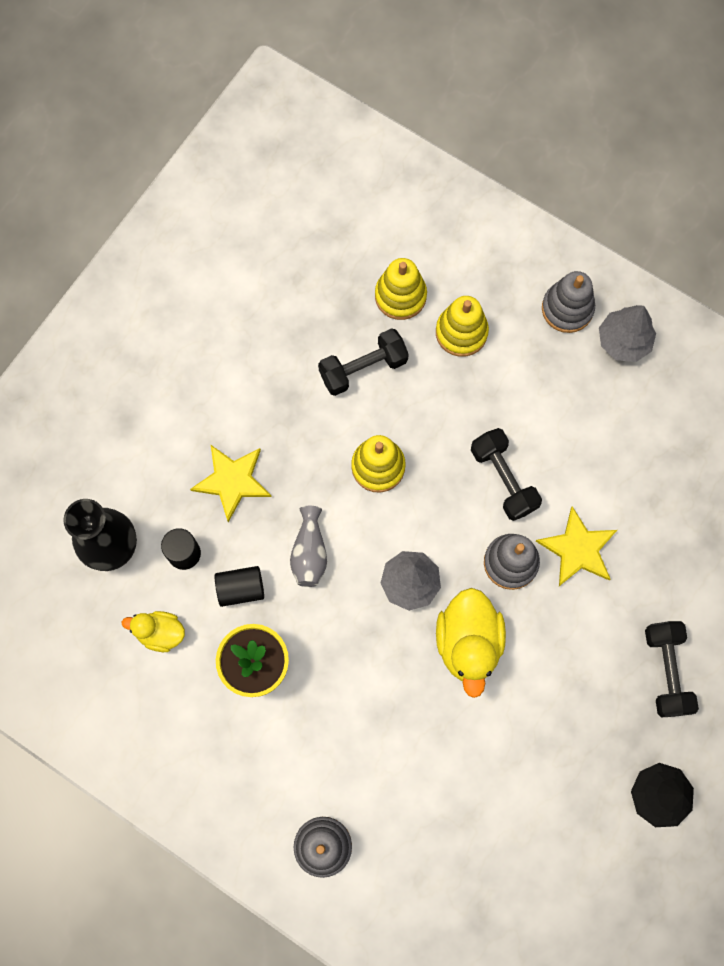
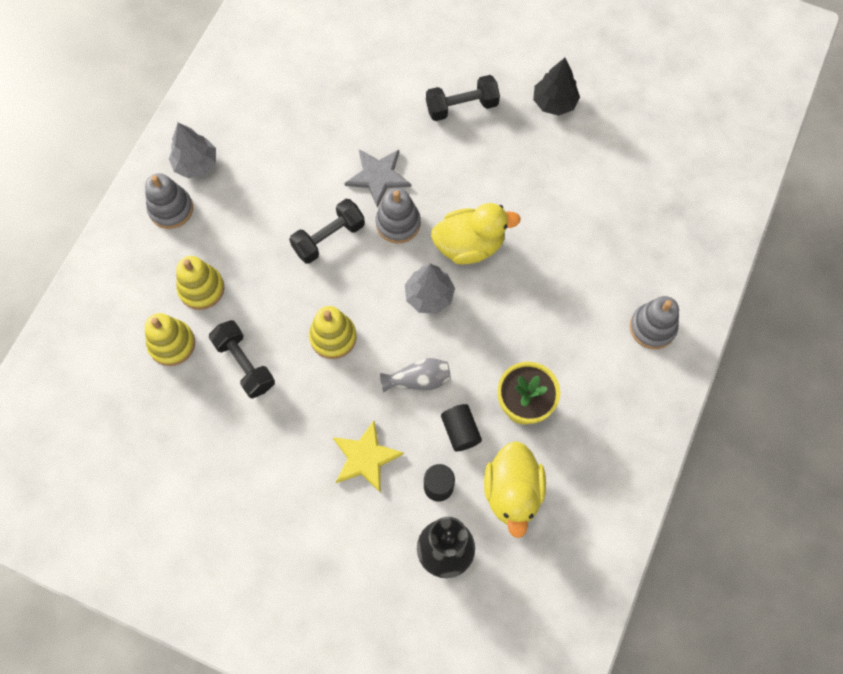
camera: 100 degrees left, 5 degrees down
yellow duck [122,611,185,652] -> yellow duck [484,441,546,538], size x1.71
yellow star [536,506,617,586] -> grey star [345,149,411,208]

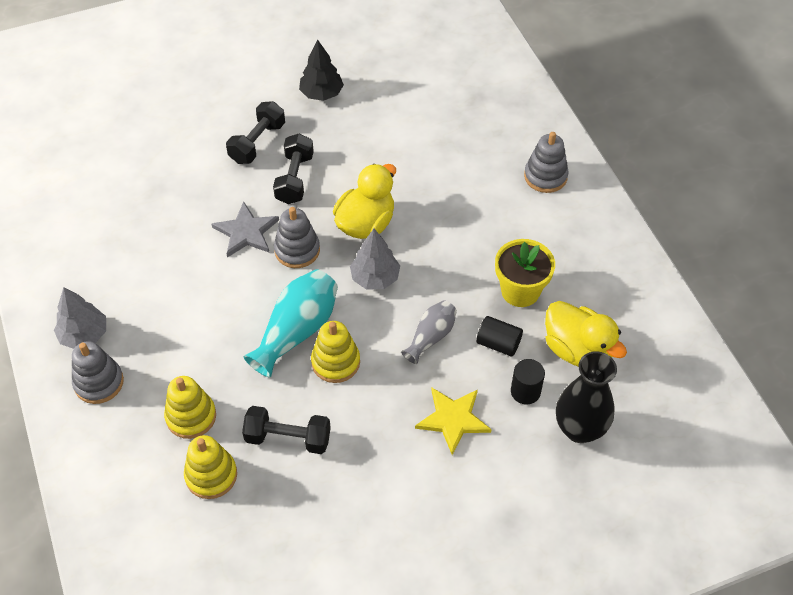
camera: 45 degrees left, 15 degrees down
black dumbbell [289,199,365,264] -> black dumbbell moved to [273,133,314,204]
none -> turquoise vase [244,269,338,377]

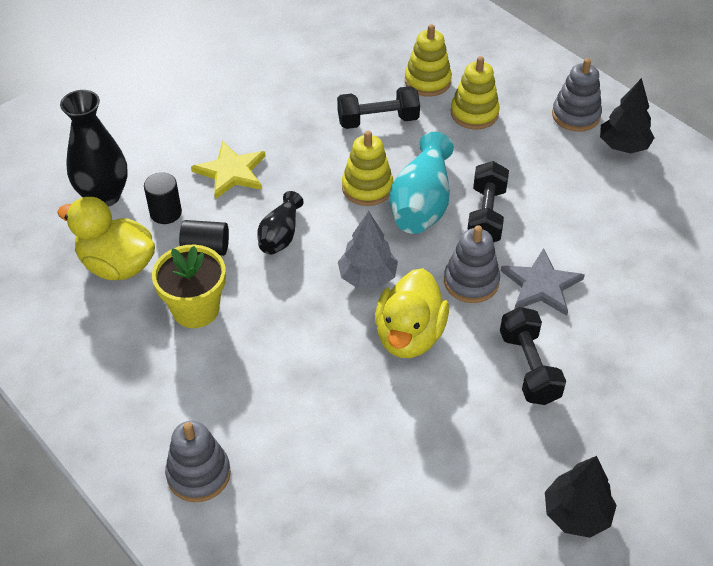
camera: 160 degrees right, 5 degrees down
grey tree [54,287,106,349] -> black tree [600,78,654,153]
black dumbbell [226,101,285,164] -> black dumbbell moved to [467,161,509,242]
grey vase [401,300,457,364] -> black vase [257,191,304,255]

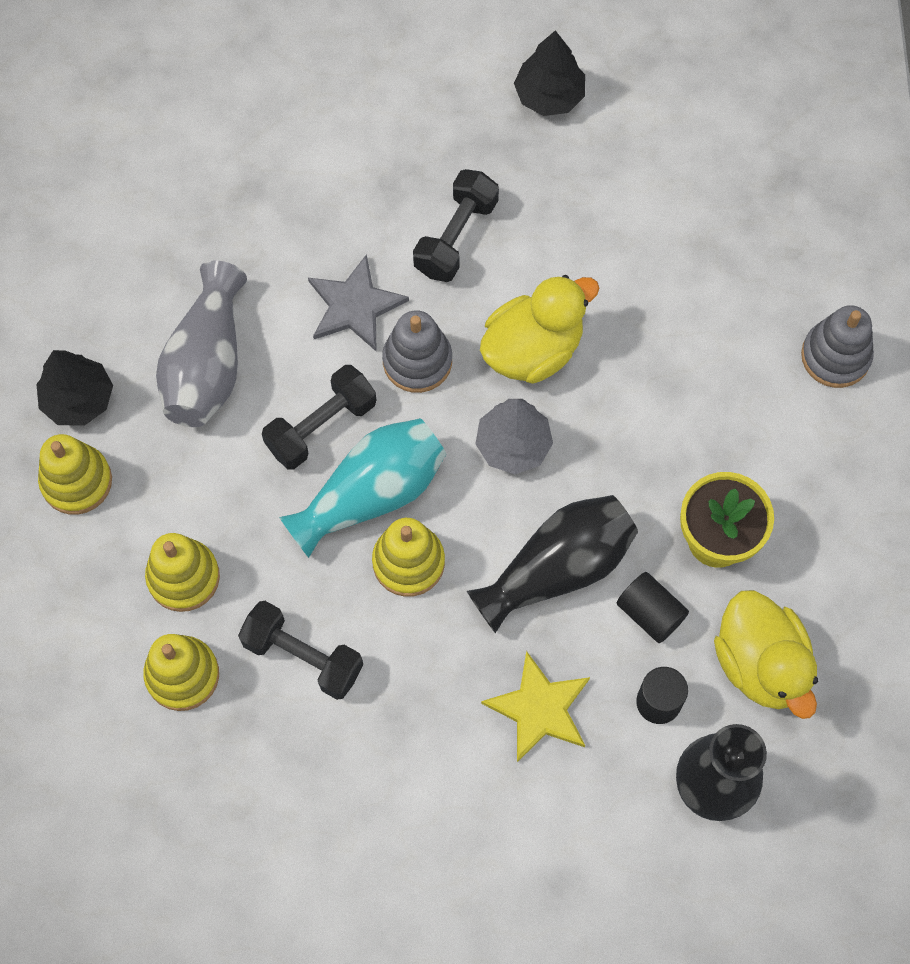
camera: 140 degrees left, 20 degrees up
black vase [257,191,304,255] -> black vase [467,495,638,633], size x1.67
grey stacking toy [552,58,602,132] -> yellow stacking toy [38,434,112,515]
none -> grey vase [156,260,247,427]

